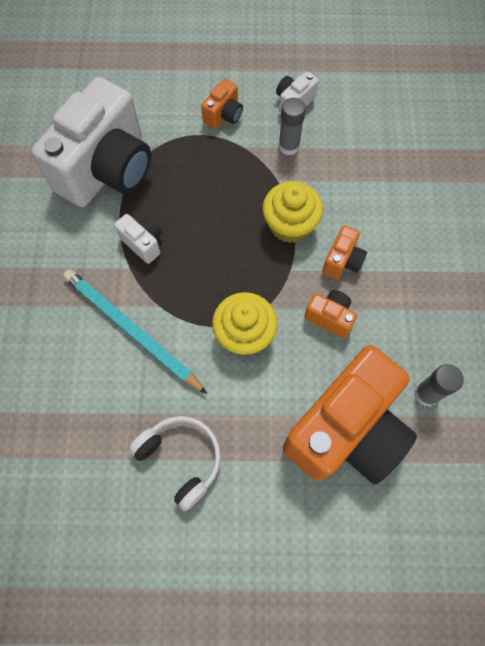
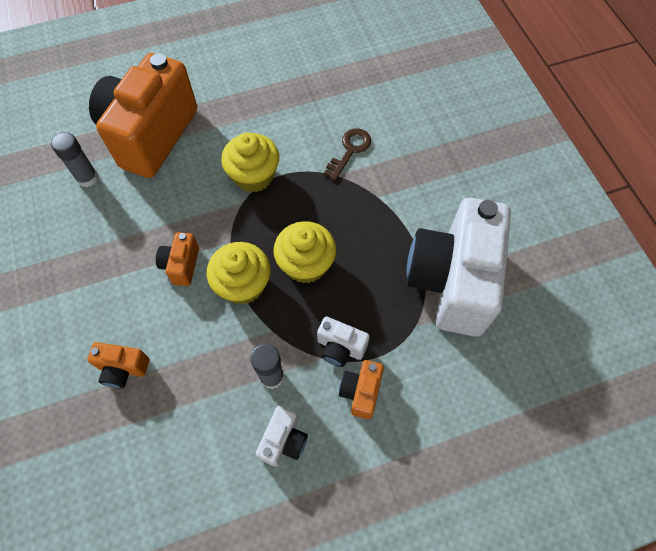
camera: 160 degrees right, 5 degrees down
turquoise pencil [63,269,207,394] -> brown key [324,128,371,181]
white camera [114,214,162,264] -> white camera moved to [317,316,370,367]
white headphones [129,416,221,511] -> none
orange camera [304,290,357,338] -> orange camera moved to [87,342,150,389]
none -> yellow cupcake [273,221,336,283]

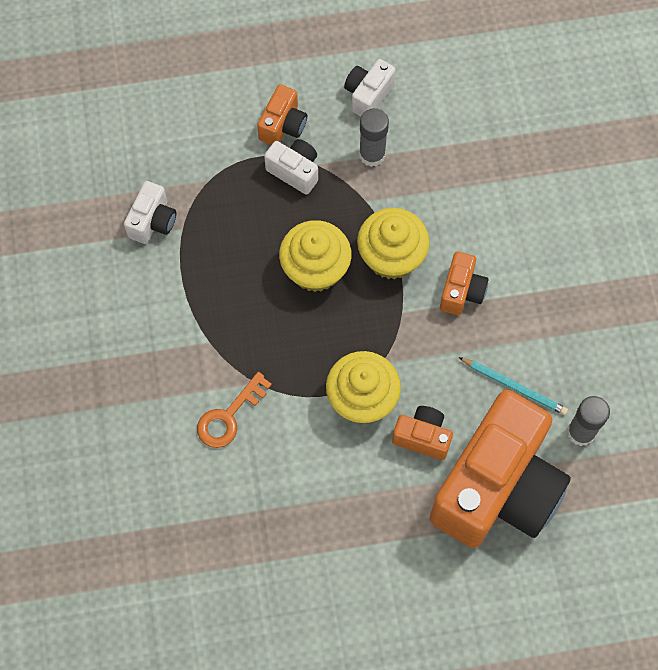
camera: 170 degrees left, 5 degrees up
orange camera [87,342,150,389] -> orange camera moved to [392,406,453,460]
brown key [324,128,371,181] -> orange key [197,372,272,448]
white camera [406,198,511,337] -> white camera [124,181,176,244], size x0.41
none -> turquoise pencil [459,357,568,415]

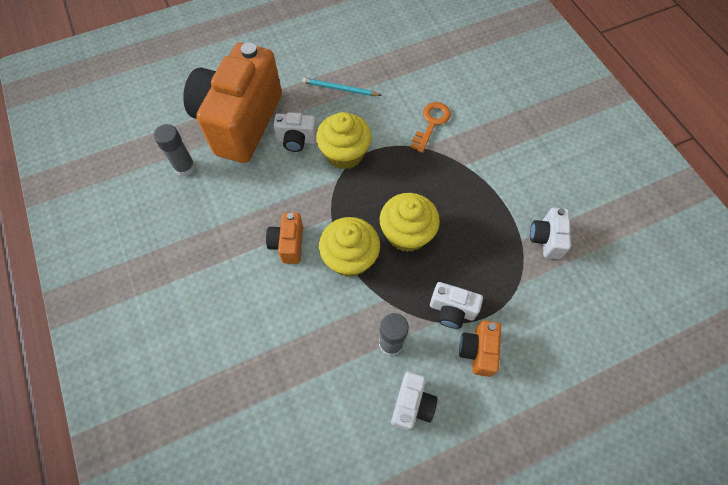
camera: 165 degrees right, 5 degrees down
orange camera [392,406,453,460] -> white camera [273,112,317,152]
turquoise pencil [459,357,568,415] -> turquoise pencil moved to [302,78,382,96]

